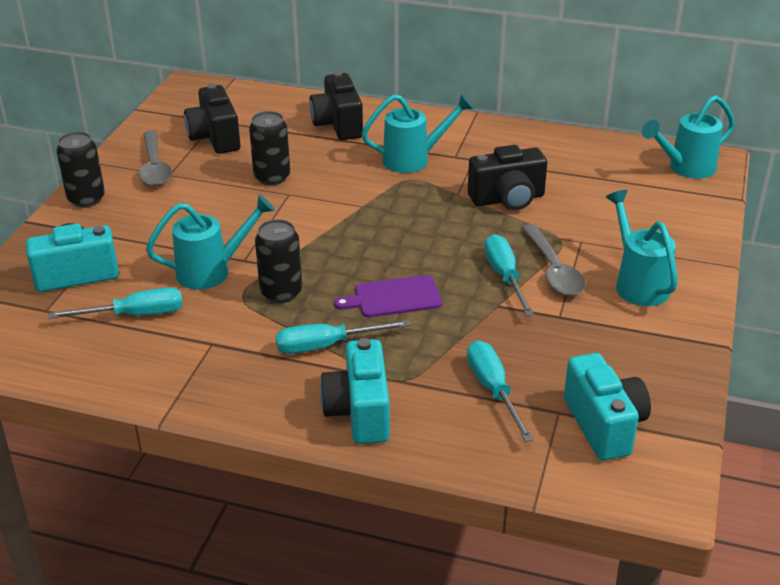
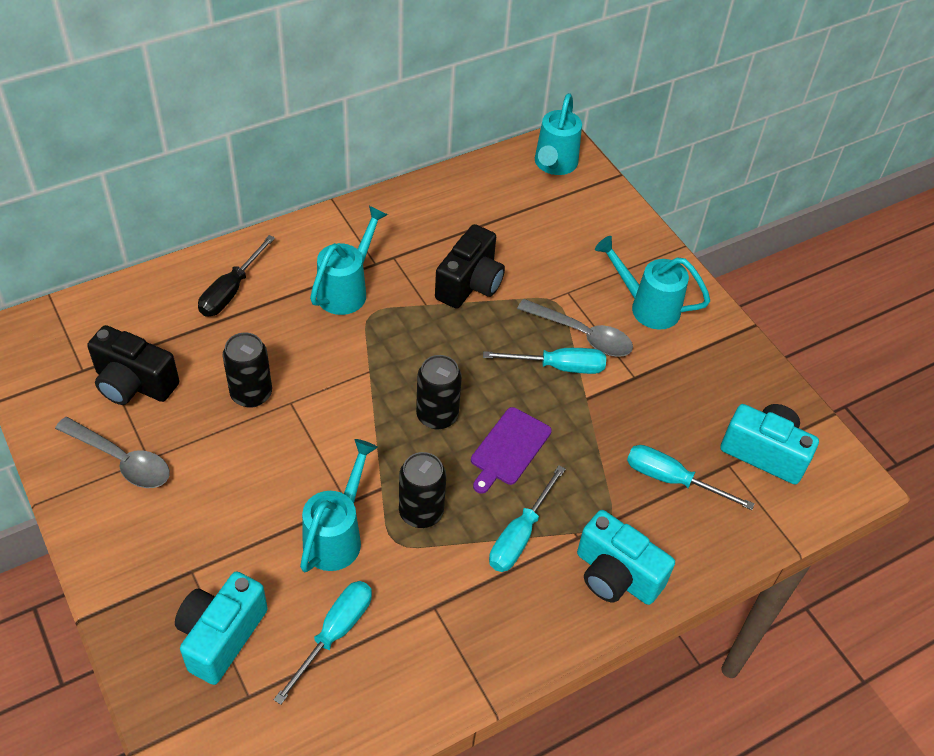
camera: 50 degrees left, 15 degrees up
black can [56,132,105,208] -> black can moved to [416,355,462,429]
black camera [309,71,363,140] -> black screwdriver [198,235,275,317]
turquoise screwdriver [484,234,534,316] -> turquoise screwdriver turned 150 degrees clockwise [483,348,606,374]

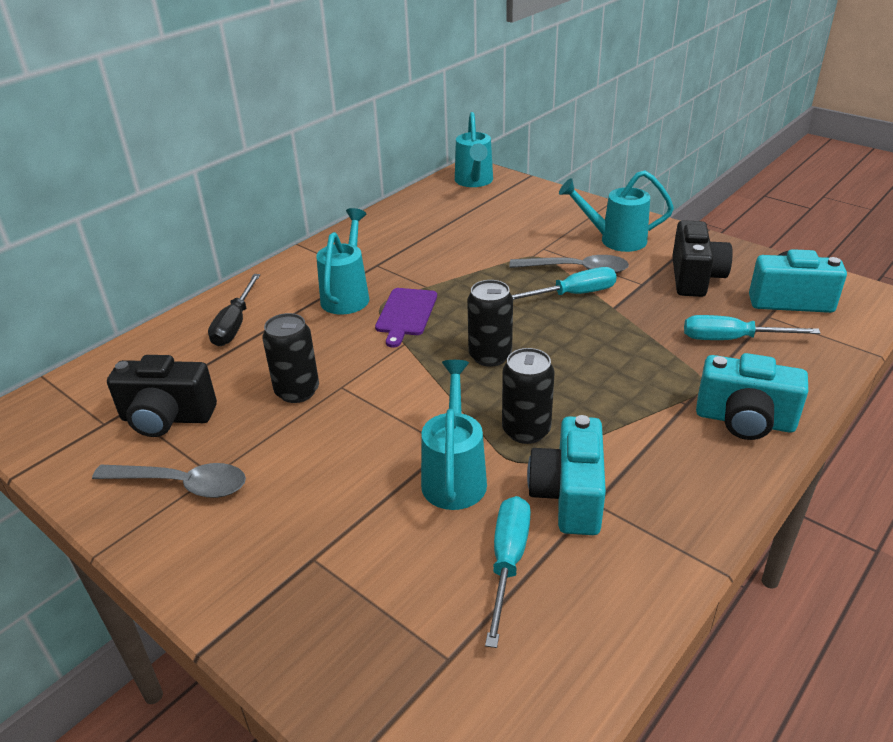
camera: 15 degrees left, 15 degrees down
turquoise camera [175,571,268,685] -> turquoise camera moved to [527,415,606,535]
black camera [435,224,505,309] -> black camera moved to [672,220,733,297]
purple cutting board [471,407,552,493] -> purple cutting board moved to [375,288,437,348]
turquoise screwdriver [489,465,566,572] -> none

